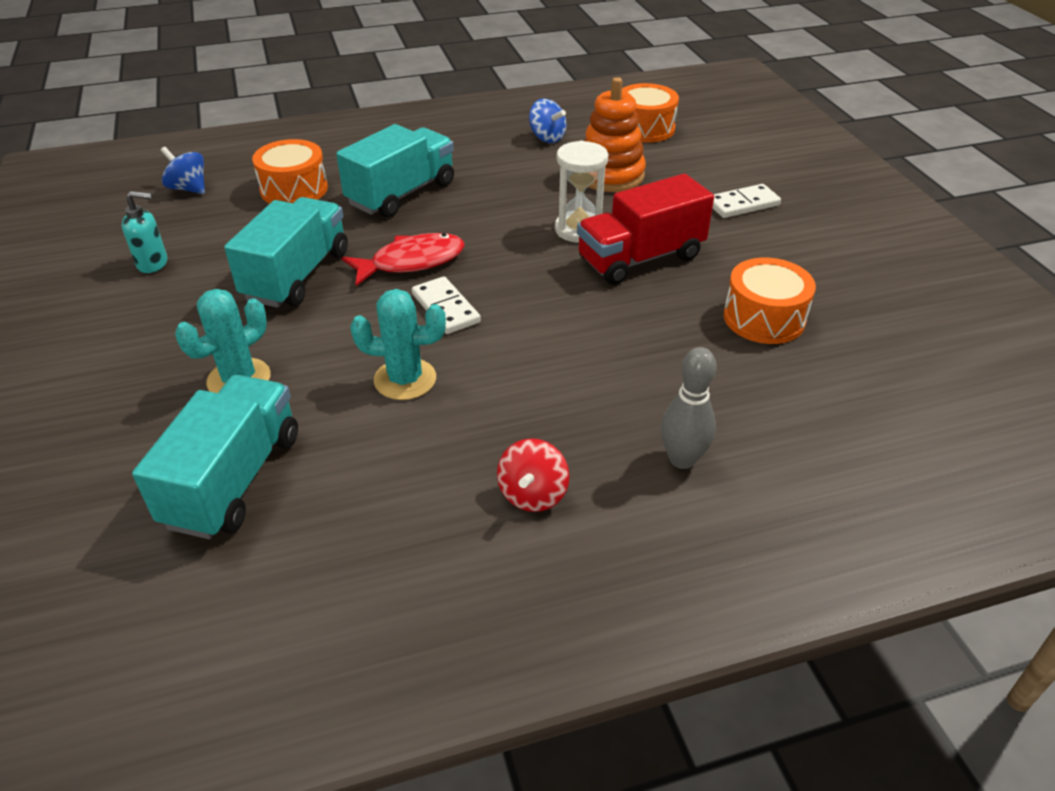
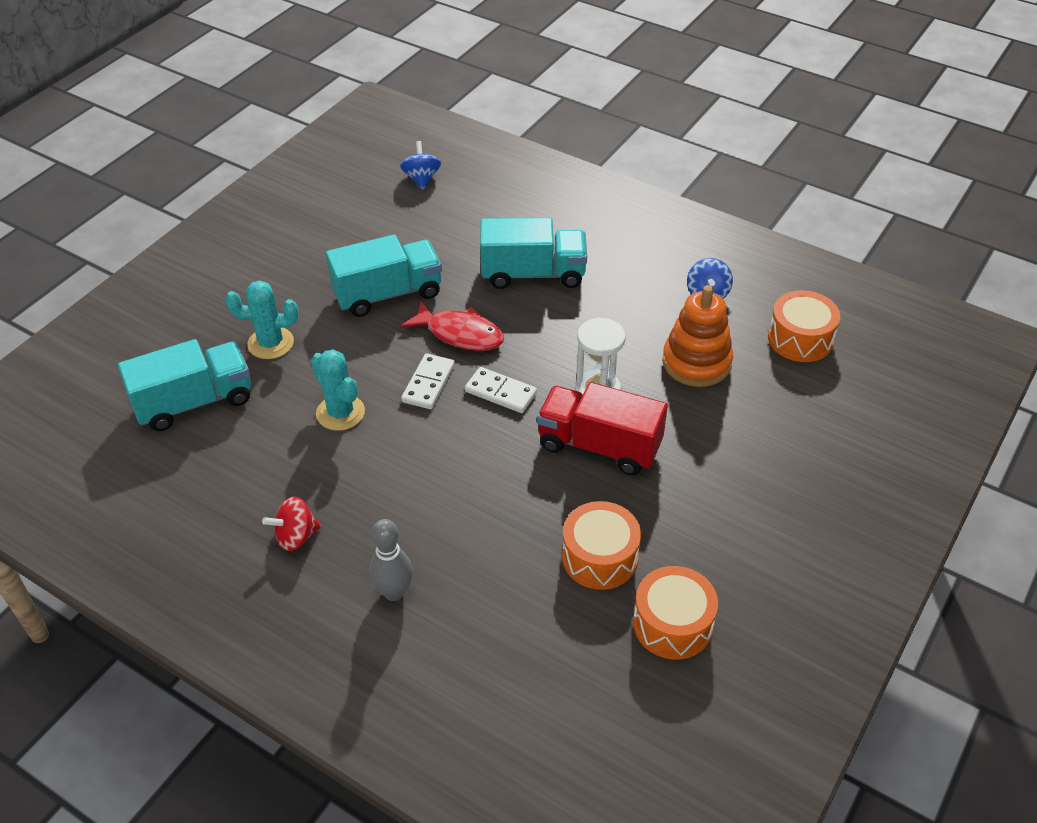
camera: 50 degrees right, 5 degrees up
turquoise soap dispenser [122,191,167,273] -> none
orange drum [252,139,328,204] -> orange drum moved to [633,566,718,660]
white domino [713,184,781,218] -> white domino moved to [465,367,537,413]

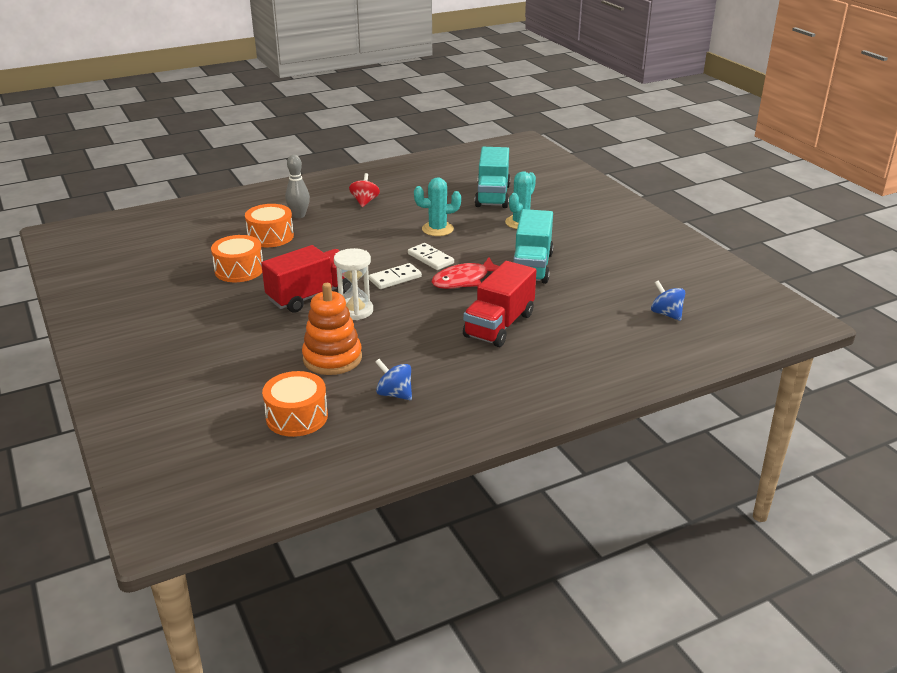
camera: 120 degrees right, 15 degrees down
blue spinning top [400,141,441,190] -> blue spinning top turned 150 degrees counterclockwise [651,280,685,321]
turquoise truck [480,218,587,289] -> red truck [463,261,536,347]
orange drum [633,566,718,660] -> orange drum moved to [245,204,294,247]

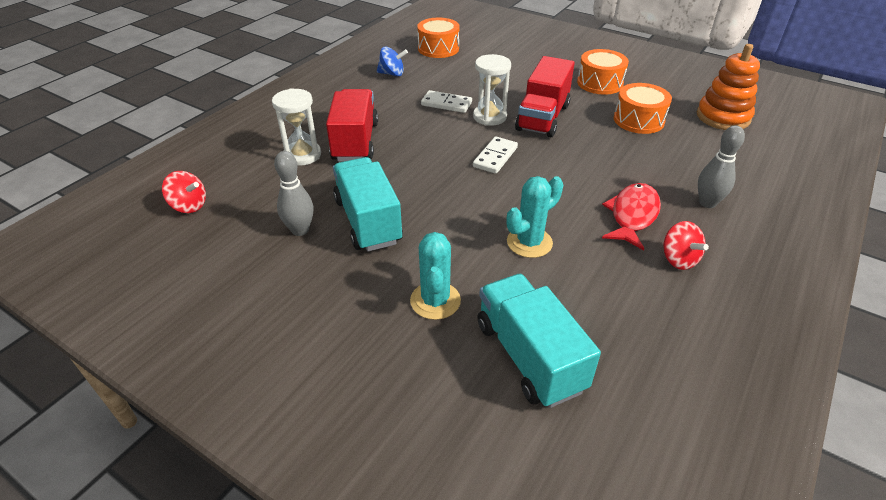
camera: 150 degrees right, 10 degrees up
orange drum [245,204,294,247] -> orange drum moved to [577,49,629,95]
orange stacking toy [302,283,362,375] -> orange stacking toy moved to [697,44,760,130]
white domino [408,243,454,270] -> white domino moved to [421,90,472,113]
red fish [432,257,499,289] -> red fish moved to [602,183,661,250]
blue spinning top [651,280,685,321] -> red spinning top [162,171,206,213]
none -> white hourglass [272,88,321,166]
none -> grey bowling pin [274,151,314,236]

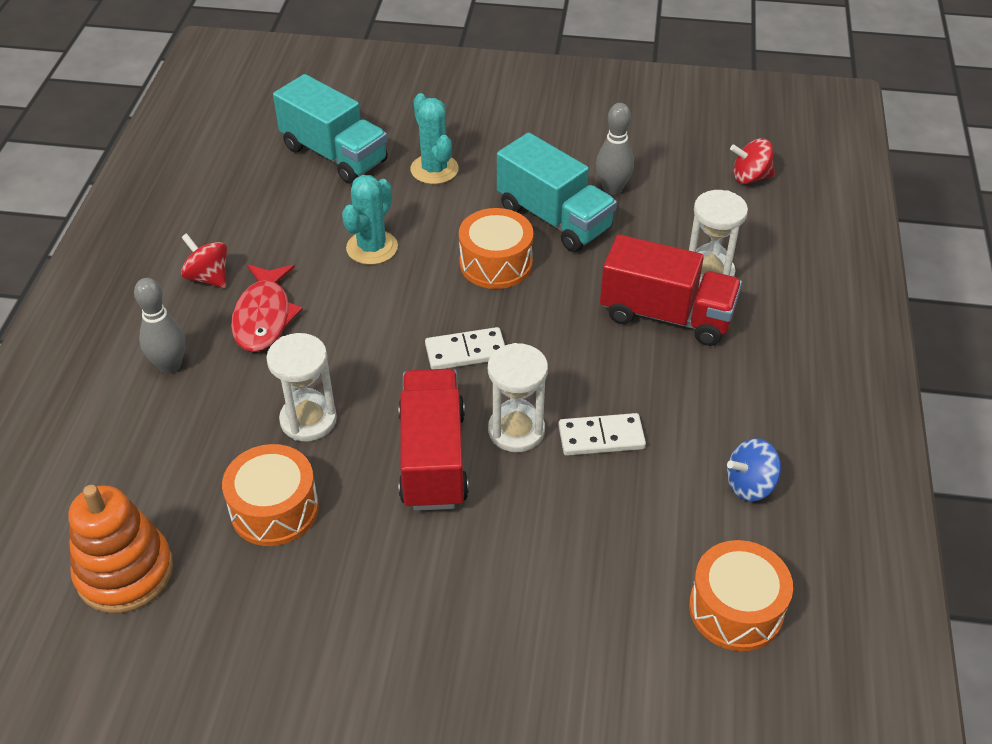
camera: 155 degrees right, 5 degrees up
red truck [326,89,378,162] -> red truck turned 45 degrees counterclockwise [600,234,742,346]
white domino [473,136,518,174] -> white domino turned 75 degrees clockwise [425,327,505,369]
orange drum [577,49,629,95] -> orange drum moved to [459,208,534,289]
none -> white hourglass [266,333,337,441]

